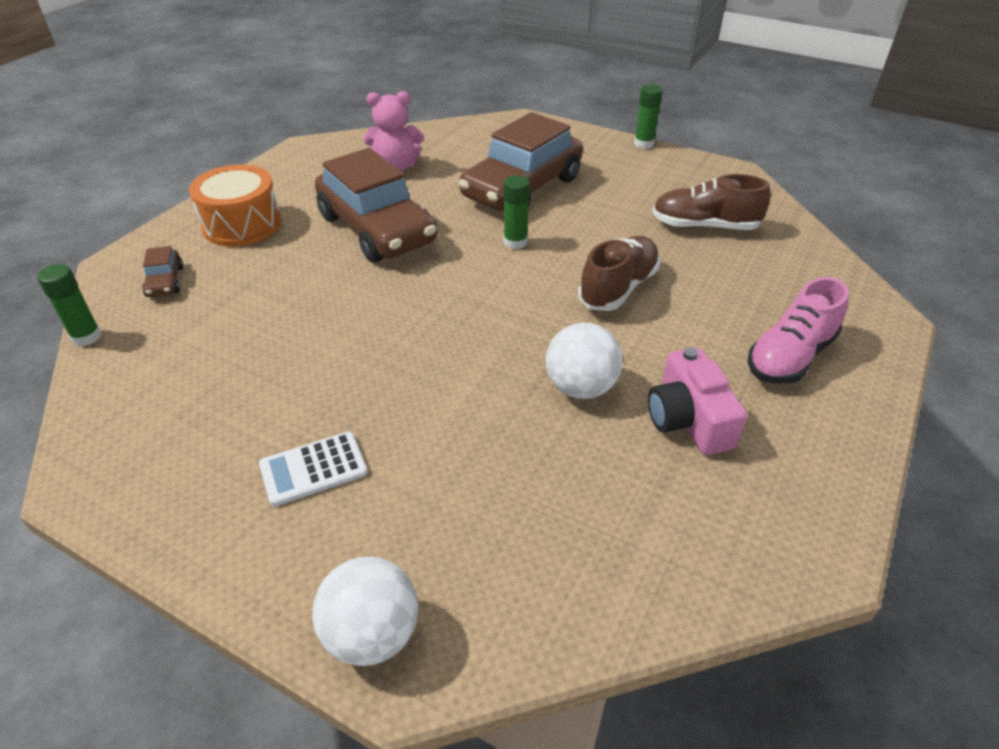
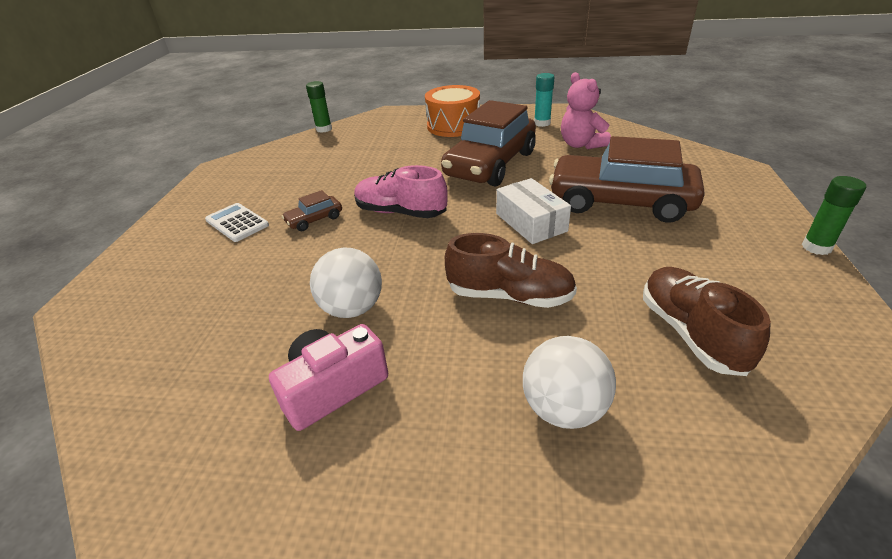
camera: 70 degrees right, 5 degrees down
brown car [142,246,183,297] -> brown car moved to [282,190,342,231]
white ball [312,556,418,666] -> white ball moved to [523,336,616,429]
green glue stick [503,175,530,249] -> white box [496,178,571,244]
pink shoe [748,277,849,384] -> pink shoe moved to [354,165,448,218]
none -> turquoise glue stick [534,73,554,127]

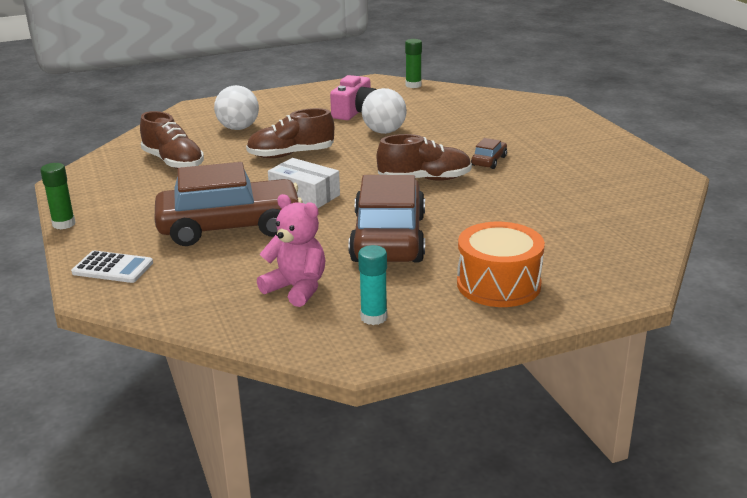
camera: 150 degrees right, 10 degrees down
white calculator [205,203,269,242] -> white calculator moved to [71,251,153,283]
green glue stick [306,81,332,133] -> green glue stick moved to [405,39,422,88]
pink shoe [354,165,448,218] -> brown shoe [377,134,472,181]

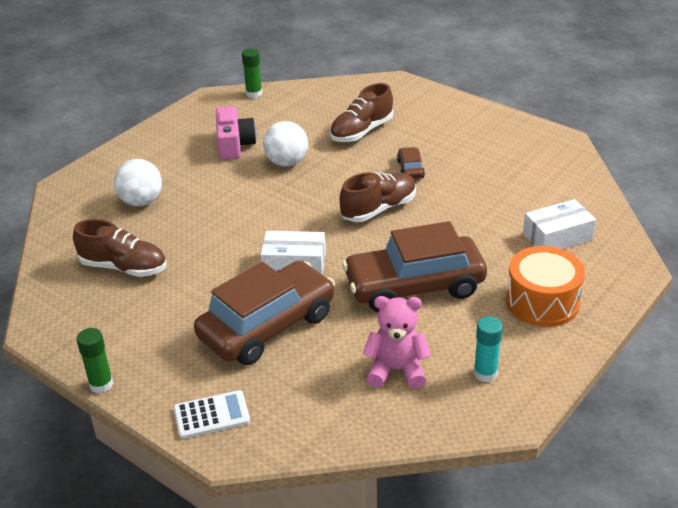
camera: 30 degrees left, 10 degrees up
brown shoe [246,108,334,158] -> brown shoe moved to [330,83,393,142]
brown car [348,175,425,262] -> brown car turned 75 degrees counterclockwise [342,221,487,313]
none -> white box [523,199,596,249]

